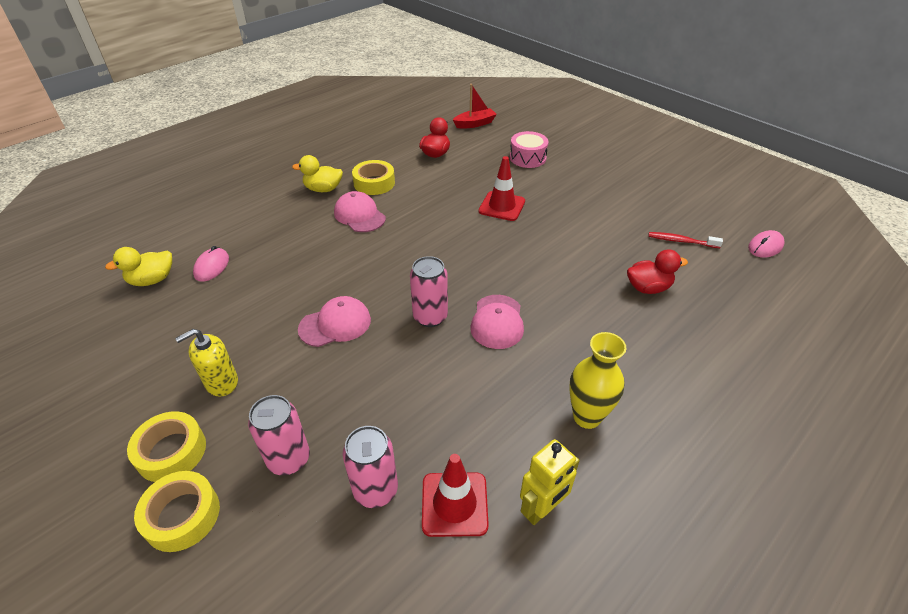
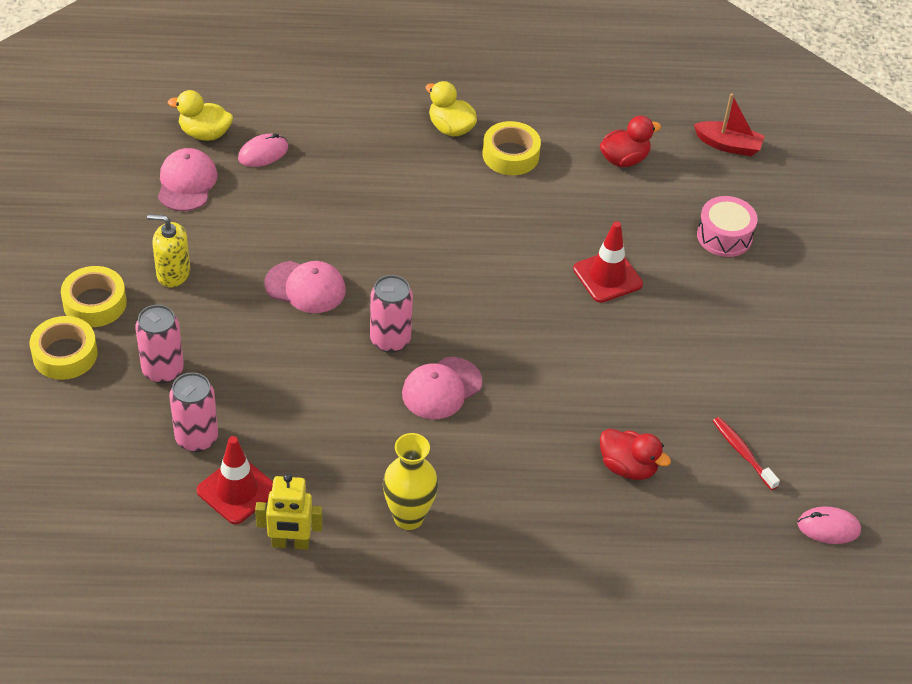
camera: 40 degrees right, 5 degrees up
pink cap [334,191,386,232] -> pink cap moved to [158,148,218,211]

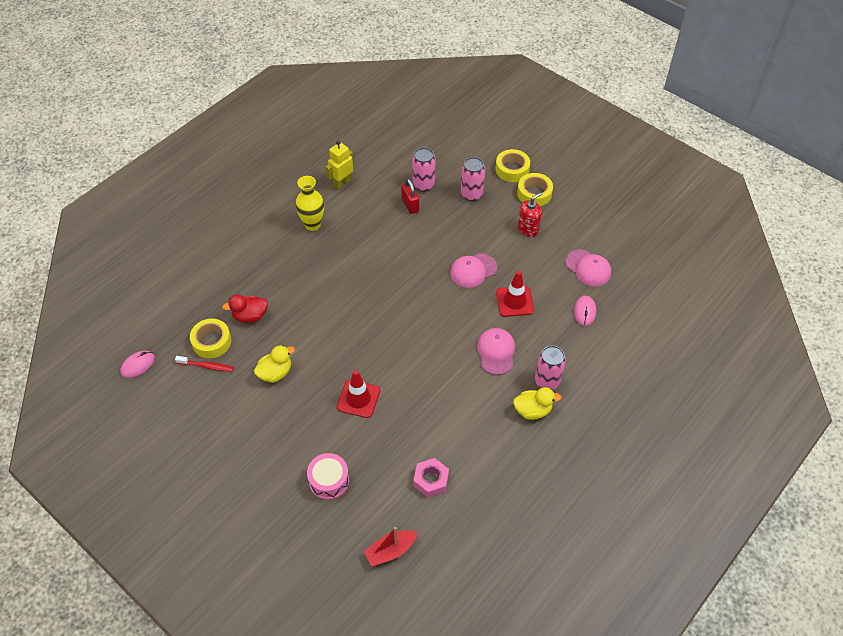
camera: 135 degrees right, 5 degrees up
yellow soap dispenser [147,214,190,287] -> red soap dispenser [518,192,542,237]
yellow duck [168,90,233,141] -> yellow duck moved to [254,345,295,383]
red traffic cone [196,436,273,524] -> red traffic cone moved to [496,271,534,317]
pink can [370,275,413,353] -> pink can moved to [535,345,566,390]
pink cap [402,357,482,419] -> pink cap moved to [477,328,515,375]
yellow tape [483,121,541,175] -> yellow tape moved to [190,319,231,358]
red duck [600,116,661,167] -> pink nut [413,458,449,498]
none -> red padlock [401,179,419,214]

